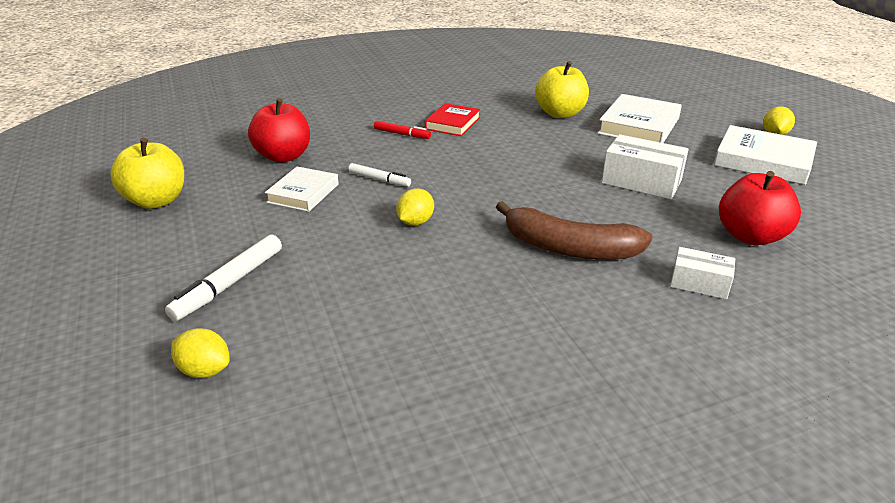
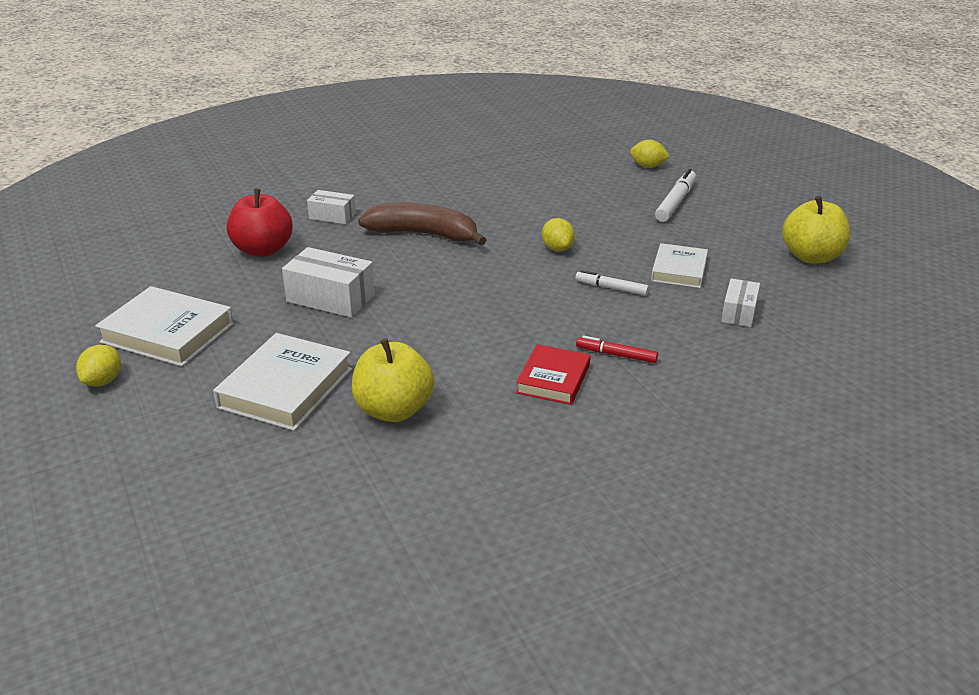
camera: 175 degrees right, 0 degrees up
red apple [248,98,310,163] -> white box [721,278,760,327]
yellow lemon [396,188,434,226] -> yellow lemon turned 45 degrees counterclockwise [542,218,575,251]

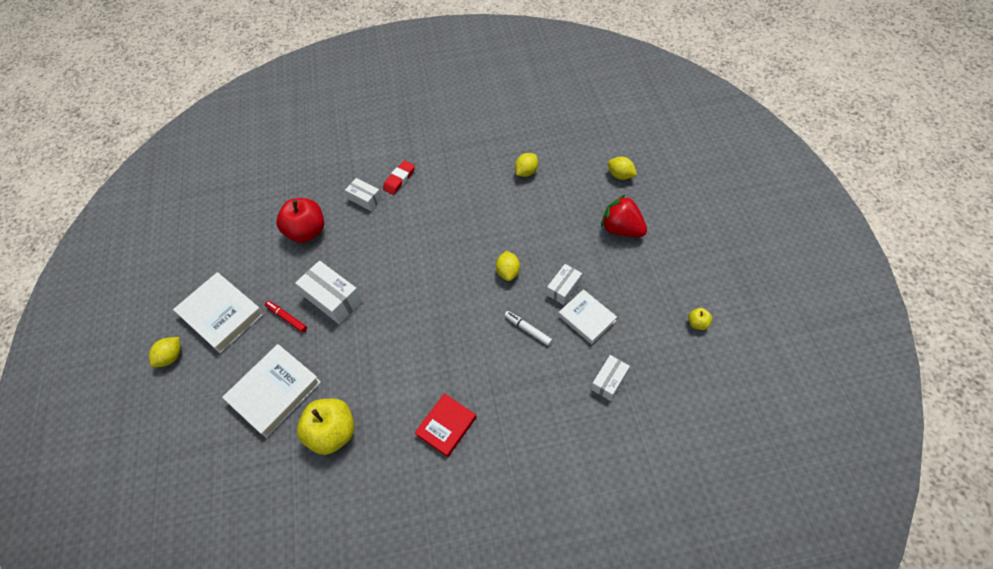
camera: 20 degrees right, 25 degrees up
brown banana [358,203,486,246] -> none
red marker [576,336,658,363] -> red marker moved to [265,301,307,333]
white book [651,243,708,288] -> white book turned 75 degrees counterclockwise [558,289,617,344]
white marker [655,169,696,222] -> red strawberry [601,194,647,237]
yellow apple [782,196,850,264] -> yellow apple [688,308,712,330], size x0.44
none -> red eraser [383,160,415,195]
none -> yellow lemon [515,153,538,177]
none -> white box [547,264,582,305]

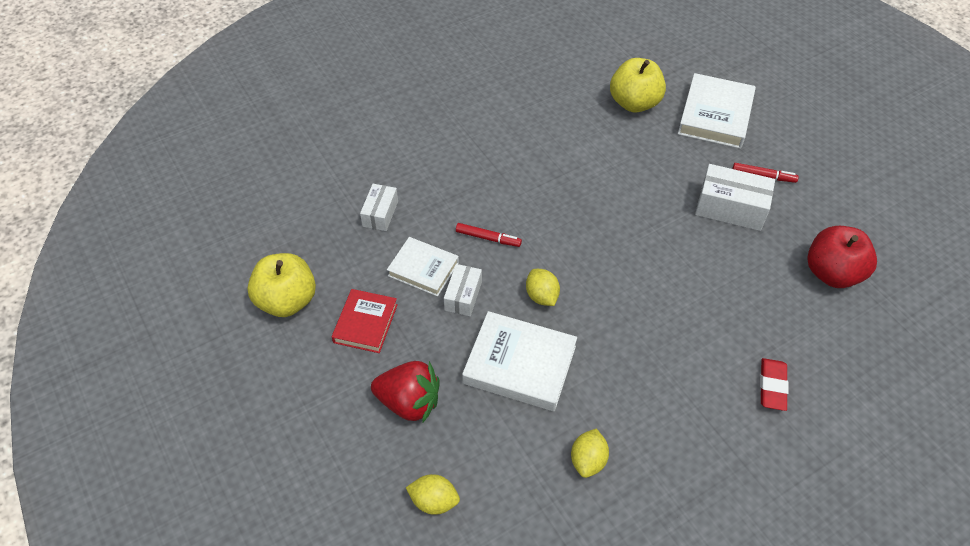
camera: 155 degrees right, 5 degrees down
yellow lemon [149,337,181,367] -> none
white book [173,272,264,353] -> white book moved to [462,311,577,411]
white box [345,178,382,211] -> none
red book [415,393,477,457] -> red book moved to [332,289,398,353]
white marker [504,311,552,346] -> red marker [456,223,522,247]
yellow apple [688,308,712,330] -> yellow apple [247,253,316,317], size x2.25

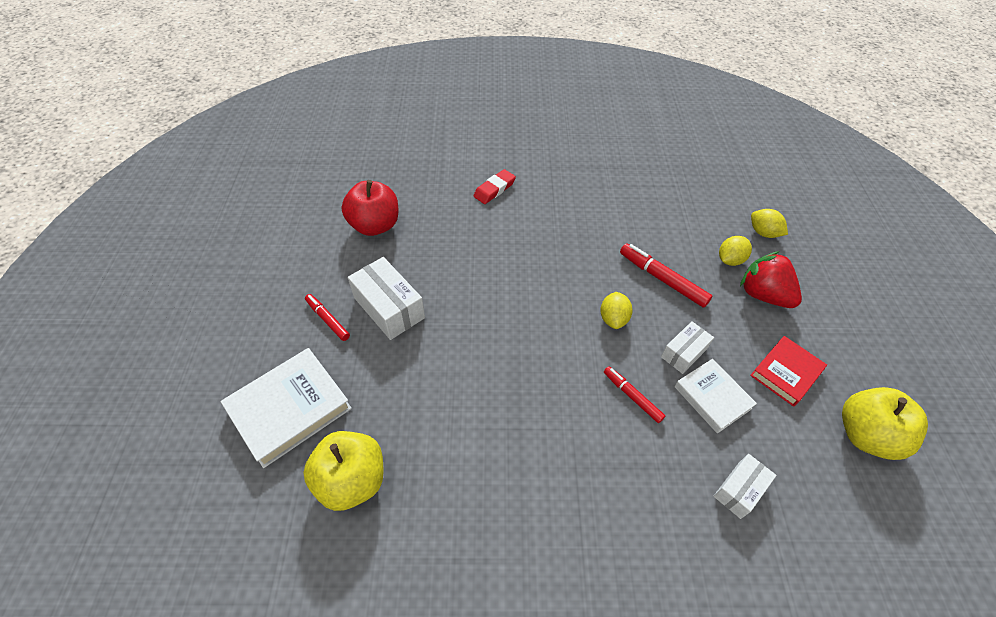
camera: 150 degrees left, 0 degrees up
white book [462,311,577,411] -> red marker [620,243,712,308]
yellow lemon [571,428,609,478] -> yellow lemon moved to [719,236,752,266]

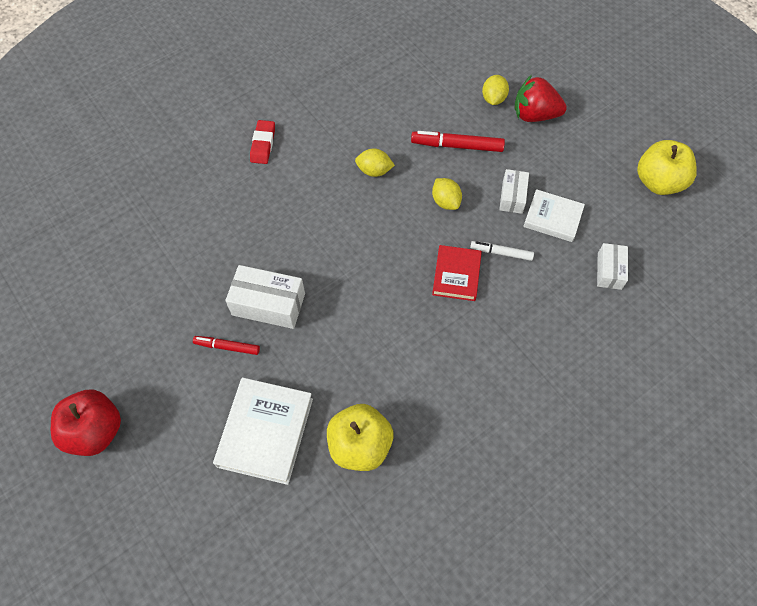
camera: 35 degrees left, 10 degrees up
red apple [341,180,399,236] -> red apple moved to [51,389,121,456]
red marker [604,366,665,423] -> white marker [470,241,534,261]
red book [750,336,827,407] -> red book moved to [432,245,482,301]
yellow lemon [751,209,788,238] -> yellow lemon moved to [355,148,395,177]

